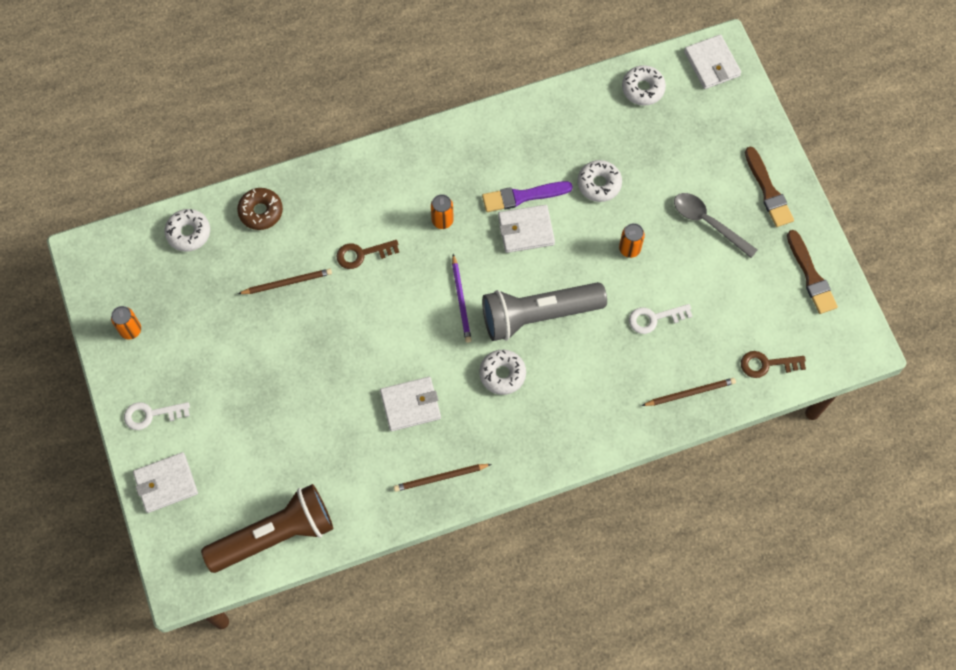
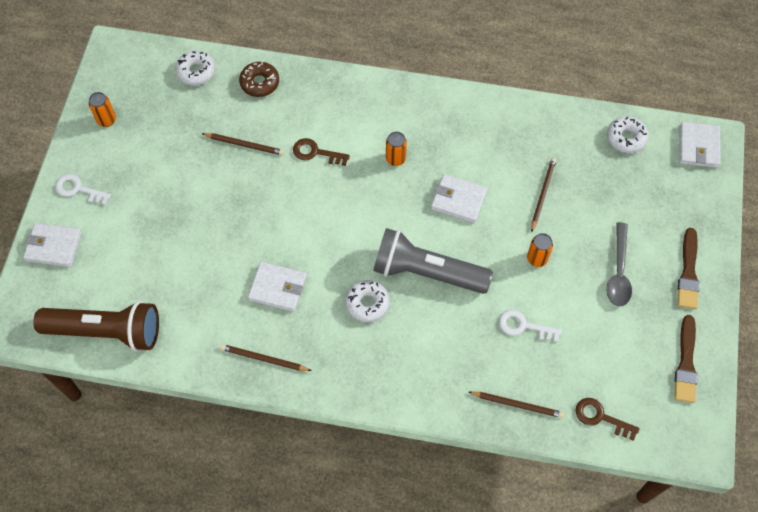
camera: 30 degrees right, 5 degrees down
purple pencil [452,254,472,343] -> none
purple brush [482,181,573,212] -> none
white donut [577,160,622,202] -> brown pencil [531,157,557,232]
grey spoon [674,193,757,258] -> grey spoon turned 150 degrees counterclockwise [606,222,632,306]

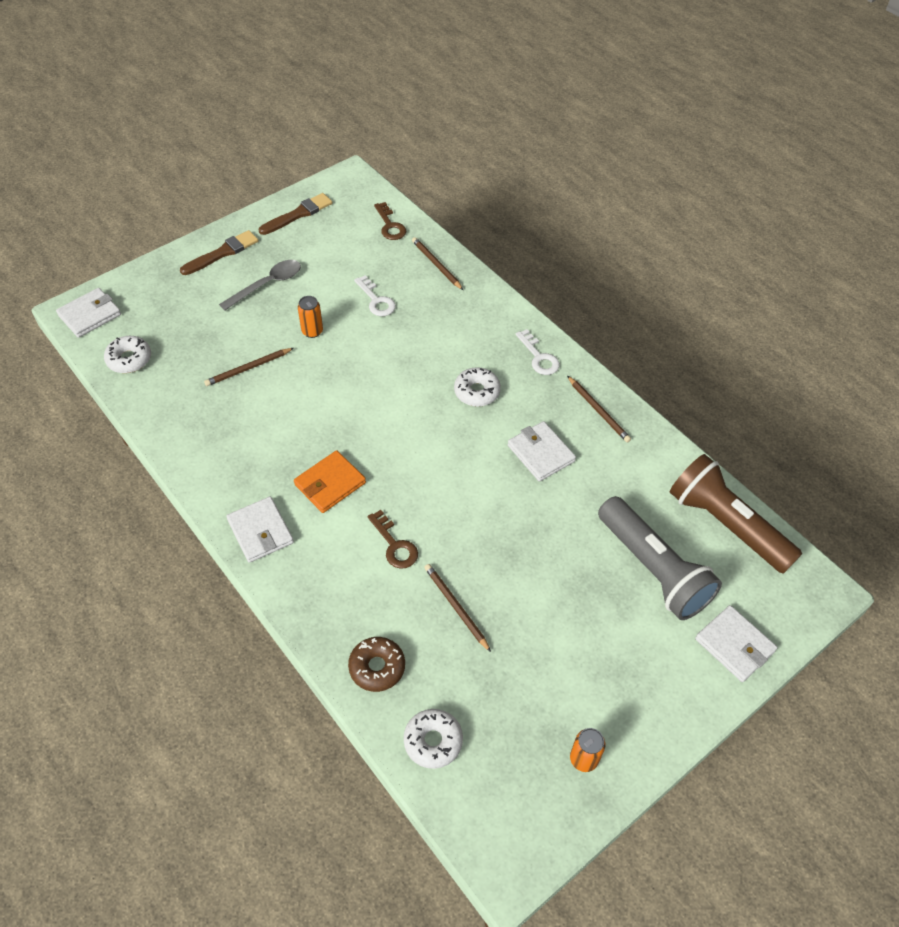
camera: 140 degrees left, 10 degrees down
white key [55,174,112,205] -> white key moved to [516,329,560,375]
grey flashlight [373,228,493,294] -> grey flashlight moved to [598,496,722,620]
orange can [386,132,407,166] -> orange wallet [294,450,366,513]
white wallet [431,174,488,223] -> white wallet moved to [226,497,294,563]

